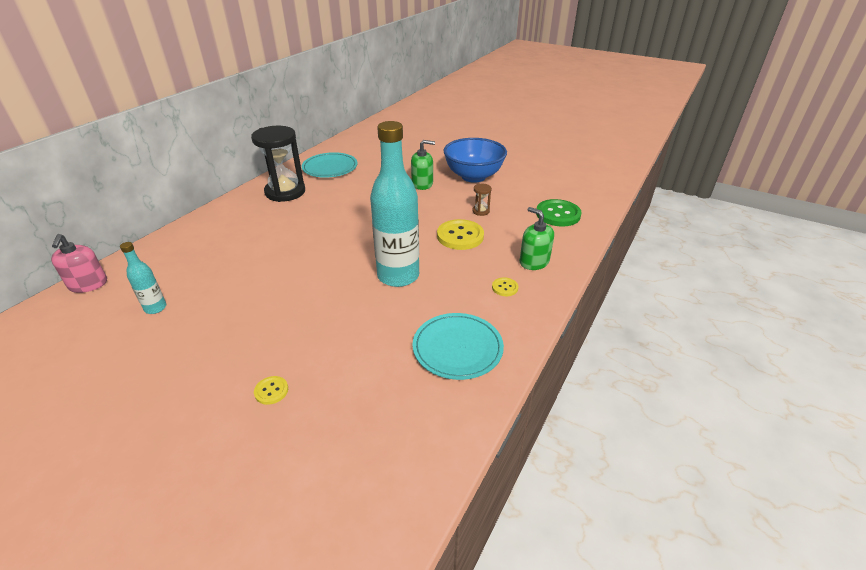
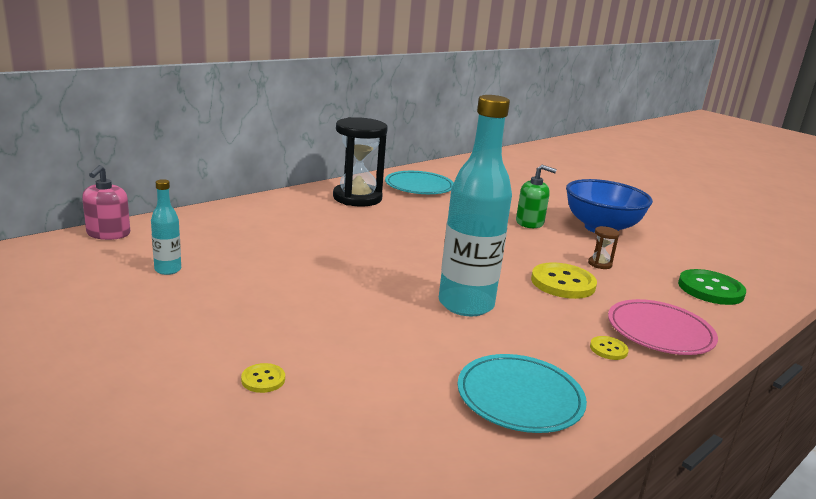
camera: 15 degrees right, 15 degrees down
green soap dispenser [520,207,554,270] -> pink plate [608,299,718,355]

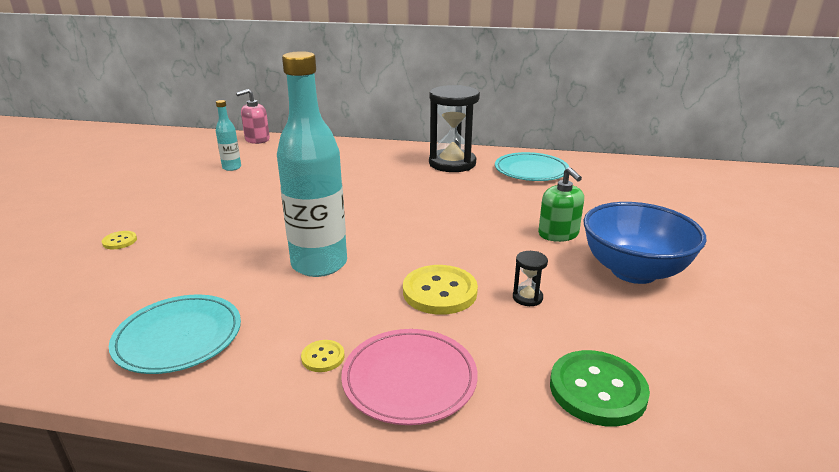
camera: 55 degrees right, 5 degrees up
brown hourglass [588,226,620,269] -> black hourglass [513,251,548,306]

